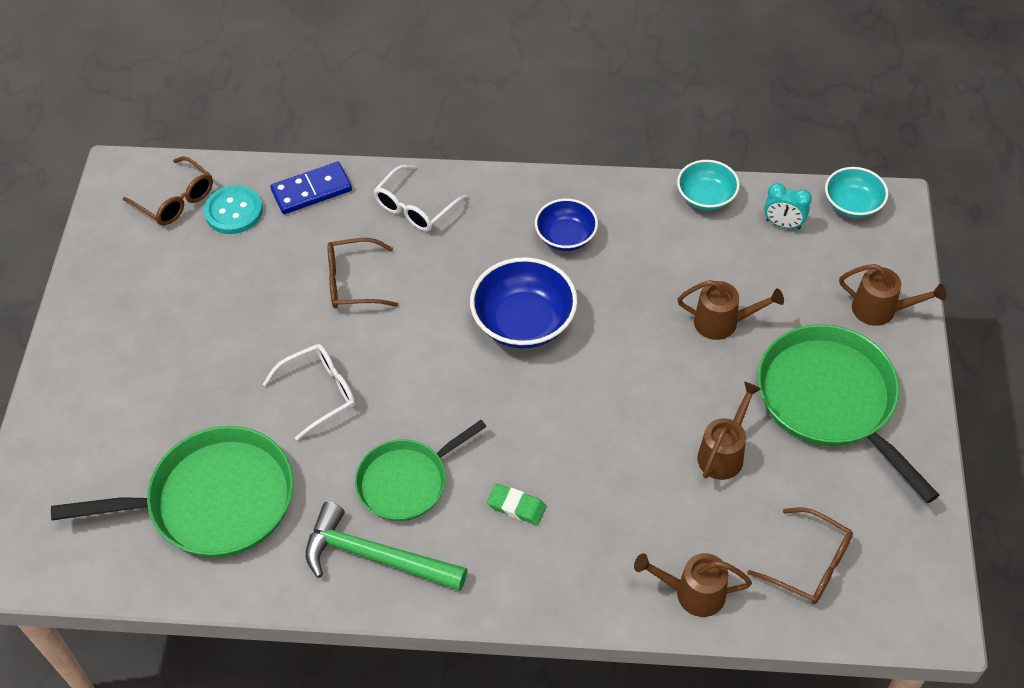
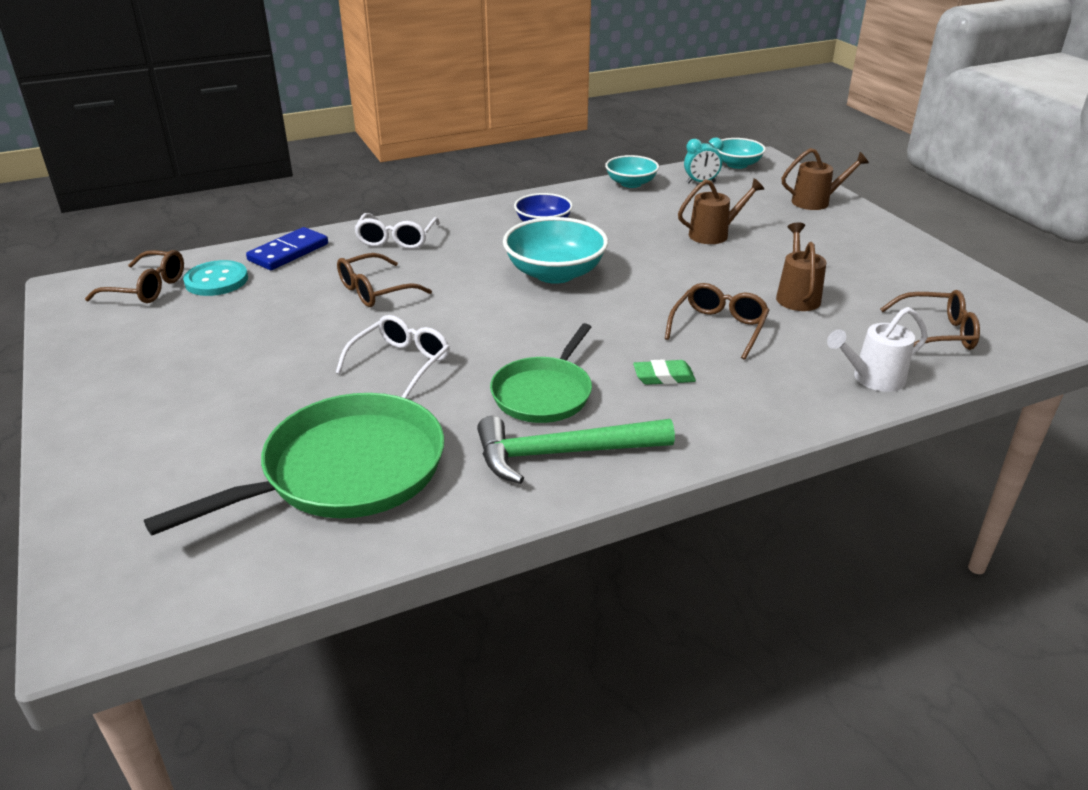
camera: 30 degrees left, 20 degrees down
blue bowl [470,257,578,348] -> turquoise bowl [503,217,608,284]
brown watering can [634,553,752,617] -> white watering can [827,307,928,392]
green pan [758,324,939,503] -> none
none -> brown glasses [665,283,770,360]

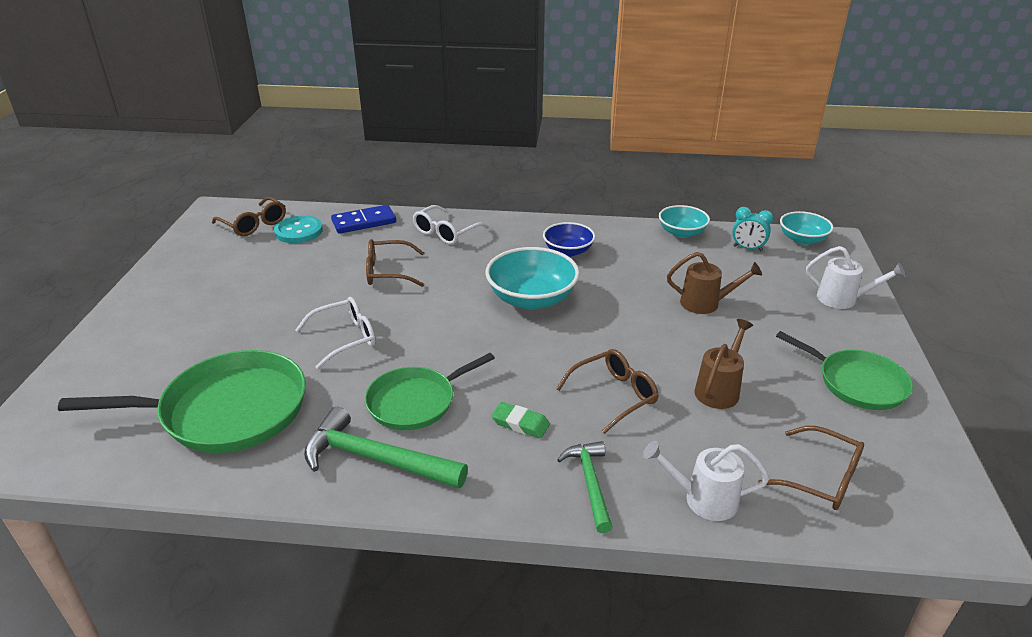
camera: 30 degrees right, 0 degrees up
brown watering can [782,148,869,210] -> white watering can [806,246,906,309]
none -> green hammer [557,441,613,533]
none -> green pan [776,331,913,410]

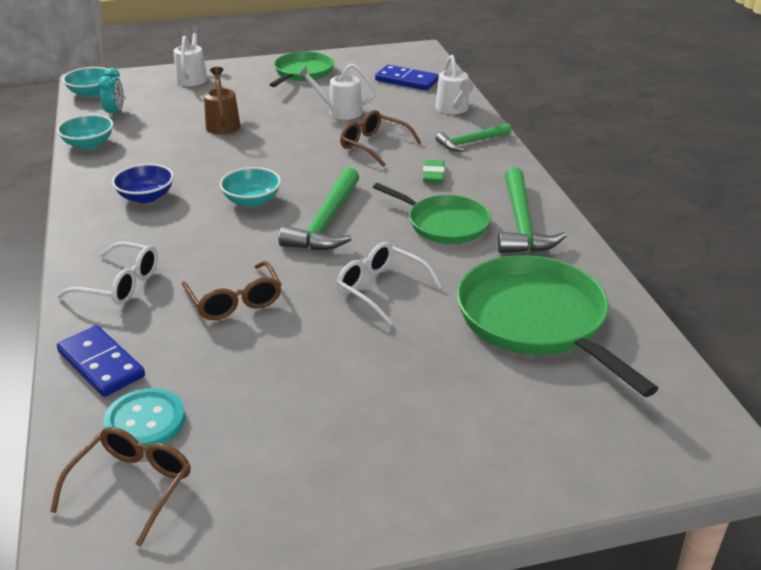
camera: 110 degrees left, 0 degrees up
turquoise bowl [485,247,579,309] -> turquoise bowl [220,167,281,207], size x0.62
brown watering can [695,319,753,409] -> white watering can [297,64,376,120]
brown glasses [758,426,864,510] -> blue domino [375,65,439,90]
none -> green hammer [278,167,359,250]

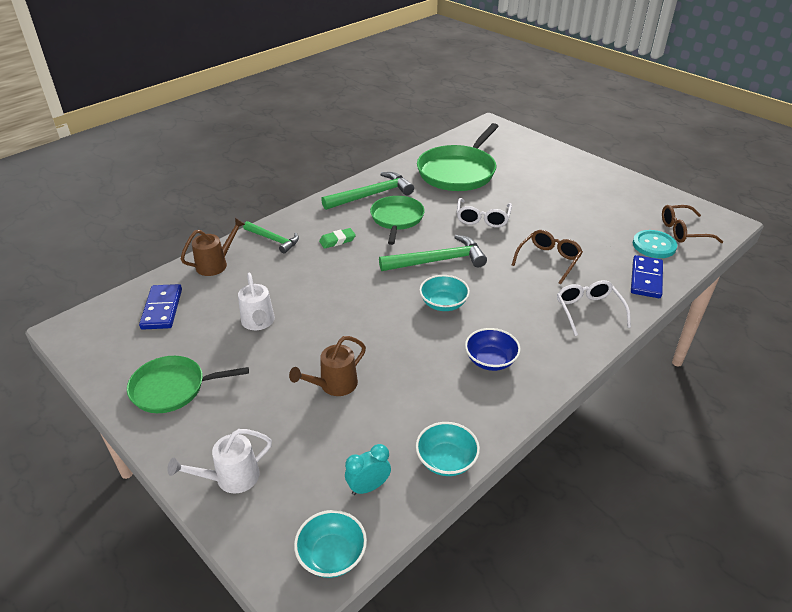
camera: 120 degrees left, 5 degrees up
brown glasses [340,110,421,167] -> none
white watering can [436,55,473,114] -> brown watering can [181,218,245,276]

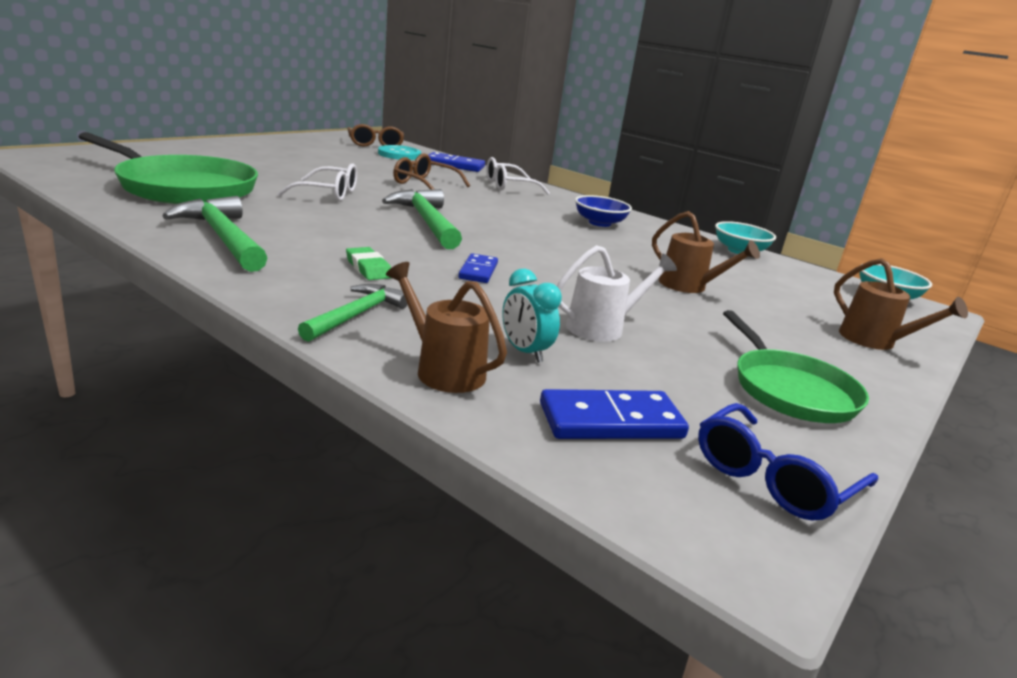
camera: 100 degrees left, 15 degrees down
white watering can [168,429,272,494] -> brown watering can [834,258,968,350]
turquoise clock [345,444,391,495] -> turquoise clock moved to [502,269,562,363]
green pan [370,196,425,245] -> none
turquoise bowl [419,275,470,311] -> none
none -> blue domino [458,253,498,283]
none -> blue glasses [698,403,878,521]

